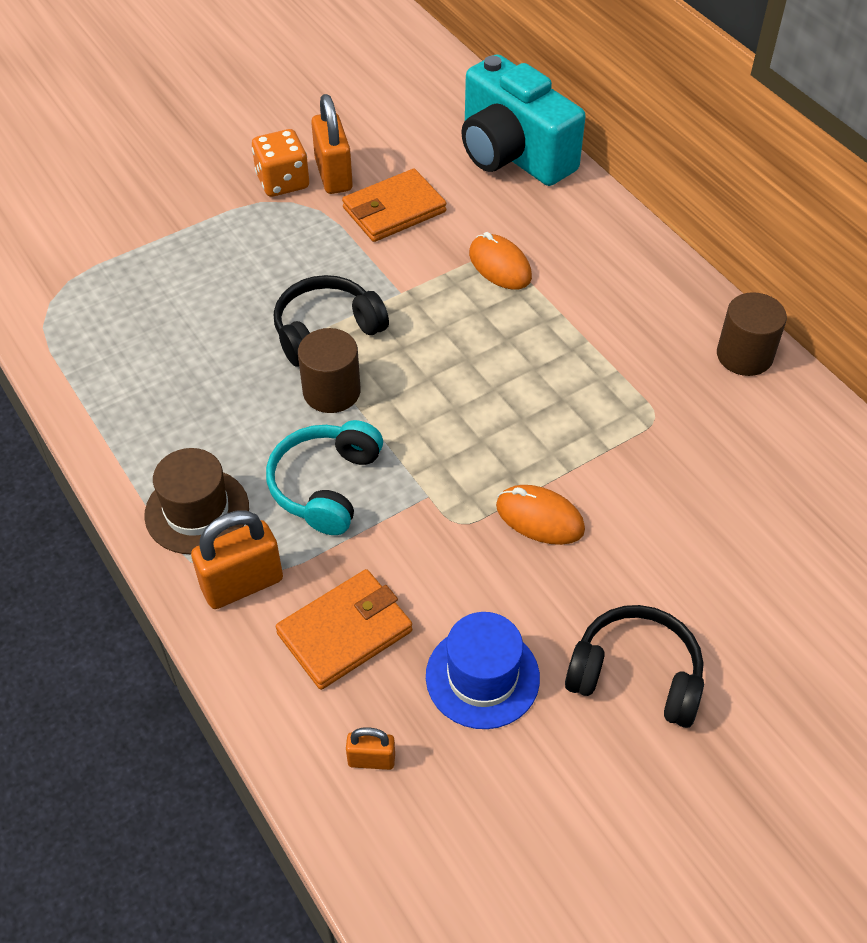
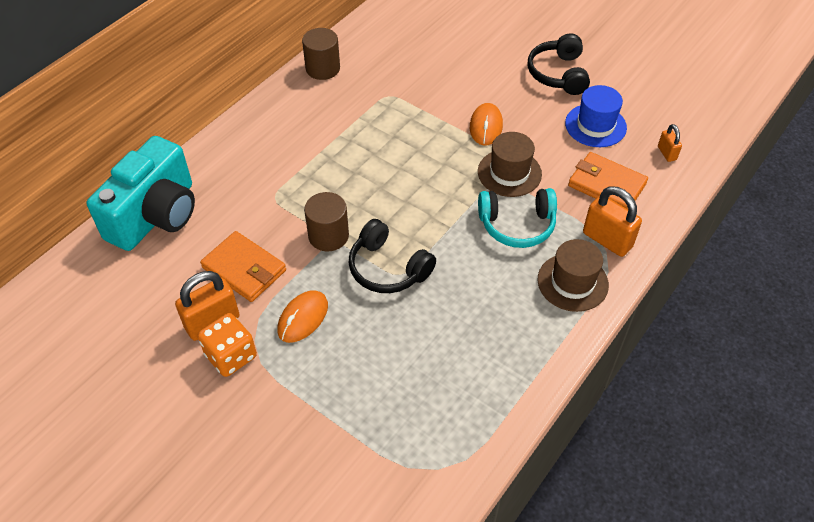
camera: 110 degrees left, 0 degrees up
brown cylinder [298,328,361,413] -> brown cylinder moved to [304,192,349,251]
orange mouse [469,232,532,290] -> orange mouse moved to [277,290,328,343]
none -> brown hat [478,132,542,197]

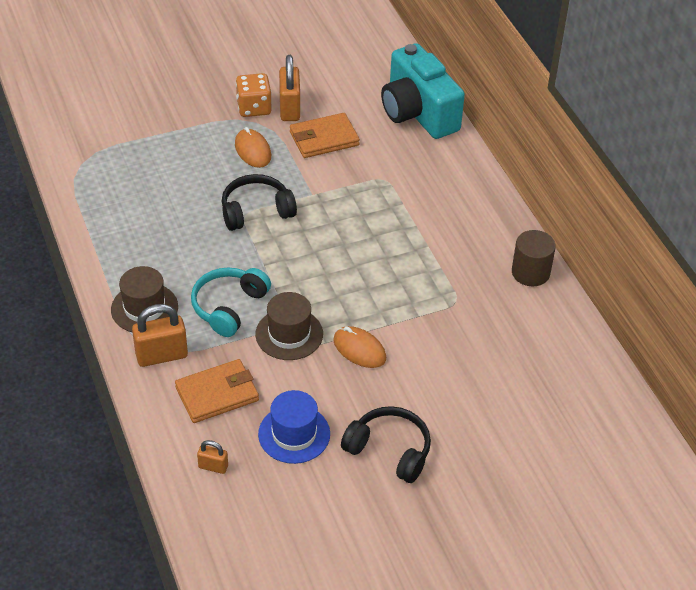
camera: 120 degrees right, 5 degrees down
brown cylinder [304,192,349,251] -> none

